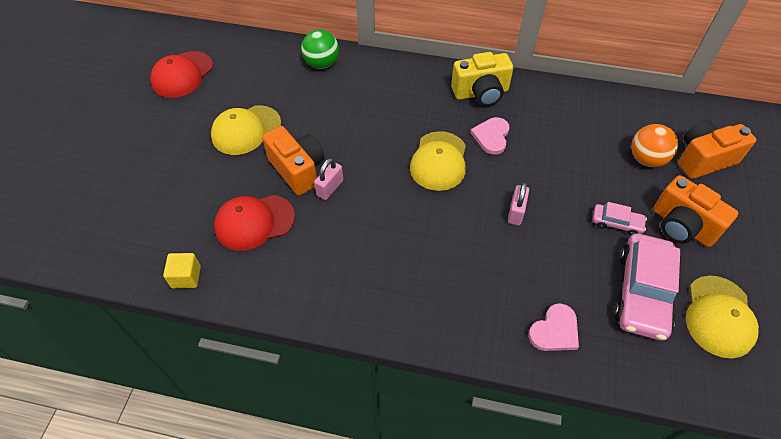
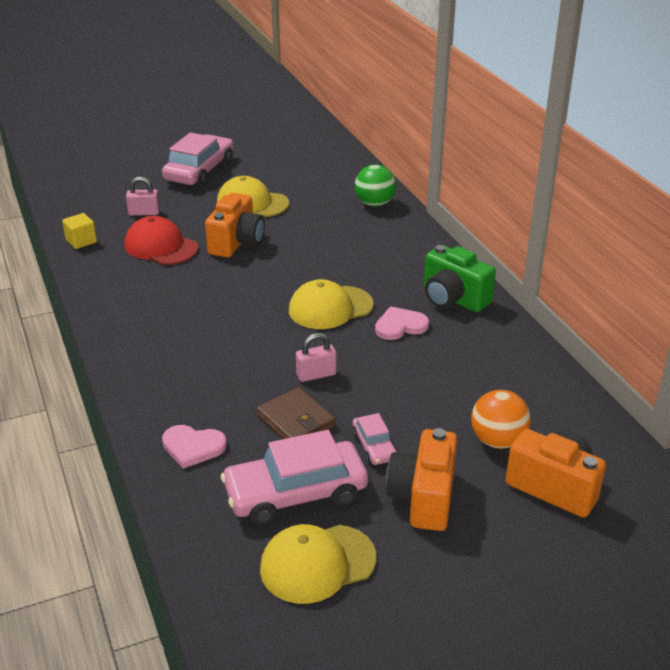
camera: 55 degrees right, 20 degrees down
red cap [150,51,213,98] -> none
pink padlock [314,158,343,200] -> pink padlock moved to [126,176,160,216]
yellow camera [451,52,514,106] -> green camera [424,245,496,312]
none -> pink car [162,133,234,187]
none -> brown wallet [257,387,336,439]

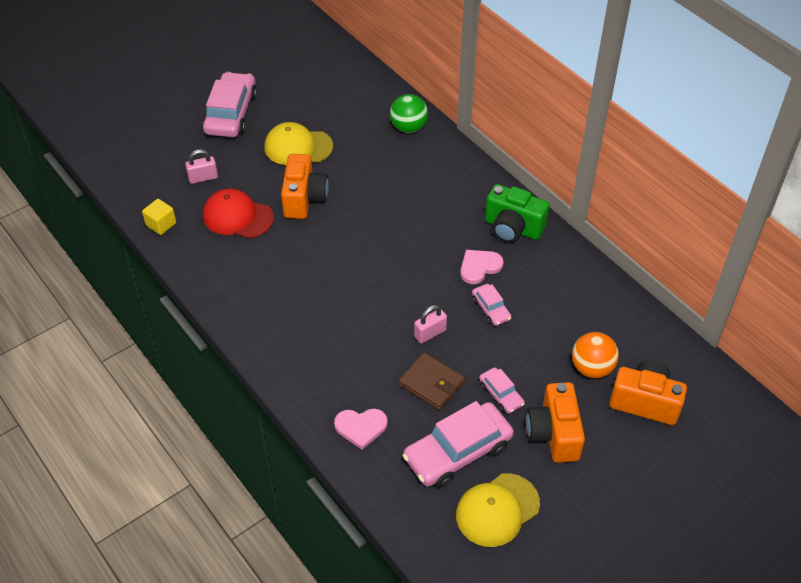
camera: 15 degrees left, 15 degrees up
yellow cap [289,279,373,329] -> none
none -> pink car [472,284,512,326]

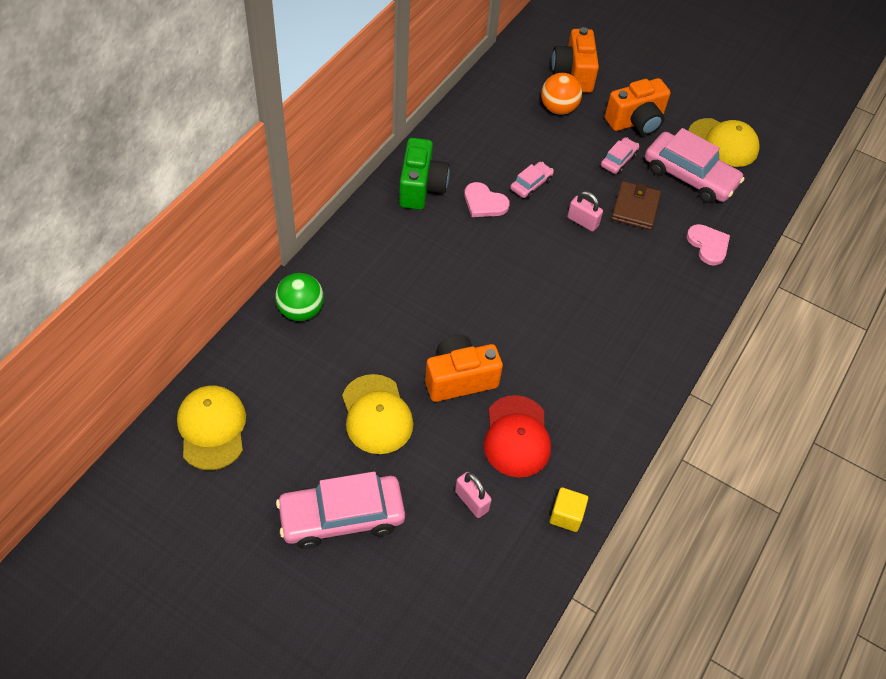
camera: 115 degrees left, 5 degrees up
none -> yellow cap [177,386,246,470]

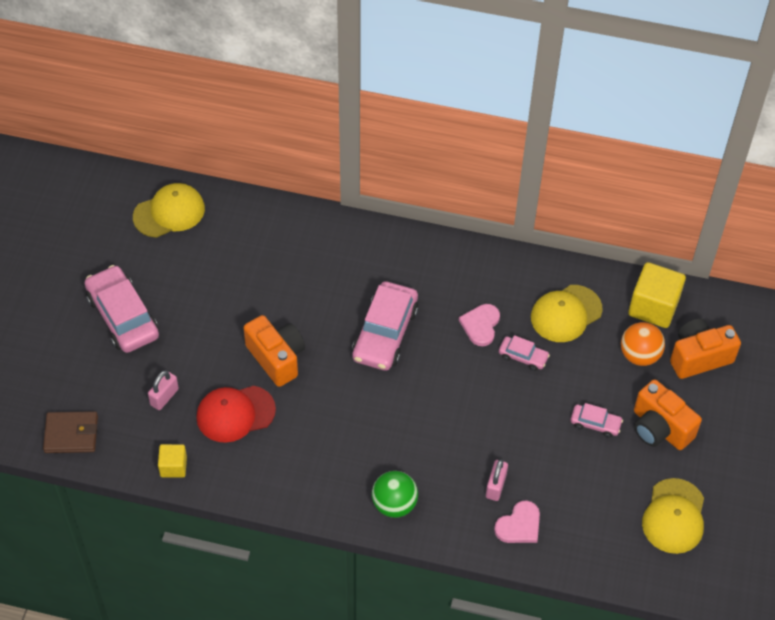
camera: 75 degrees right, 0 degrees up
green ball [275,273,324,321] -> green ball moved to [372,471,418,518]
yellow cap [342,374,413,454] -> yellow cap moved to [531,285,602,342]
green camera [399,138,450,210] -> none
pink padlock [567,191,603,232] -> pink padlock moved to [486,459,508,501]
brown wallet [611,181,661,230] -> brown wallet moved to [43,411,98,453]
pink car [645,128,744,203] -> pink car moved to [352,281,418,371]
none -> yellow cube [628,262,686,328]

